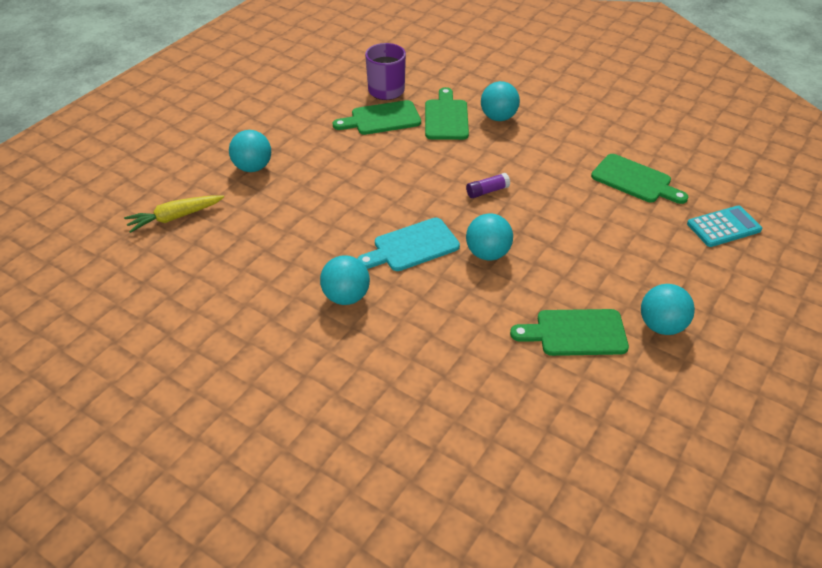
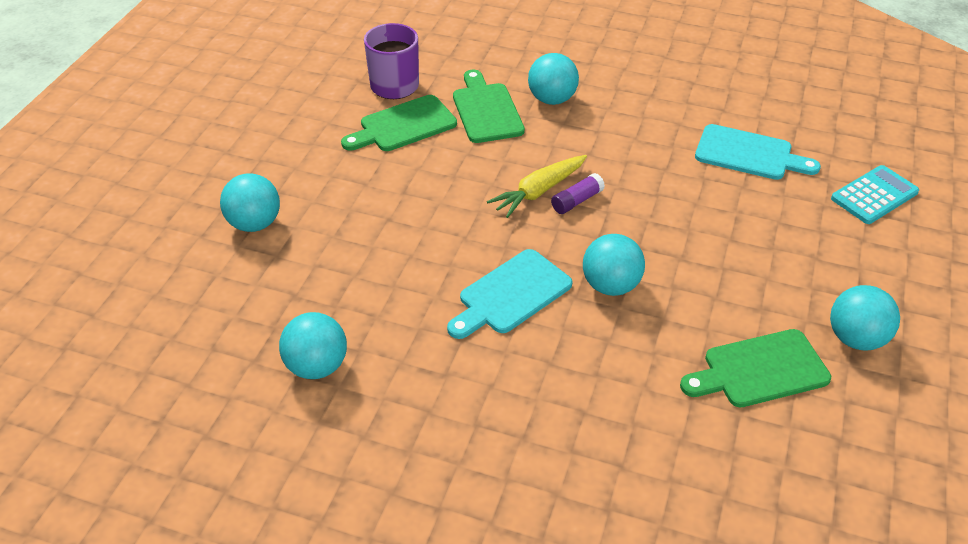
camera: 15 degrees left, 0 degrees up
yellow carrot [124,195,224,233] -> yellow carrot moved to [487,155,587,218]
turquoise ball [320,255,370,305] -> turquoise ball moved to [279,312,347,379]
green cutting board [591,154,688,204] -> turquoise cutting board [695,124,821,180]

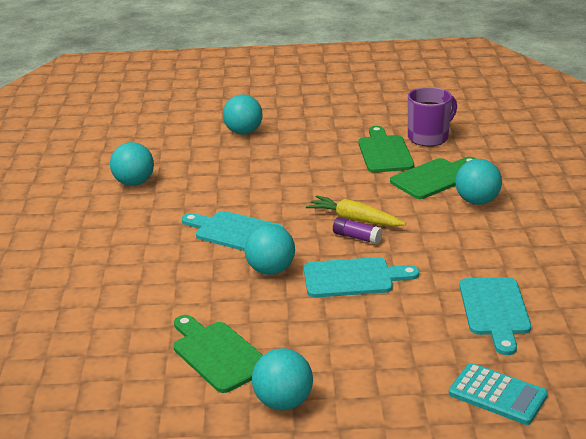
camera: 70 degrees right, 15 degrees down
green cutting board [341,95,457,151] -> green cutting board turned 45 degrees clockwise [358,126,414,173]
none -> turquoise cutting board [304,257,419,298]

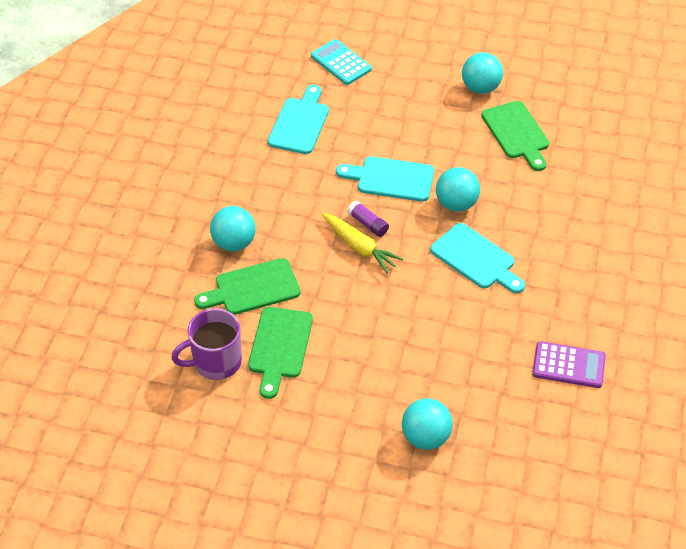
camera: 165 degrees left, 20 degrees up
turquoise ball [110,142,154,186] -> purple calculator [532,341,606,388]

